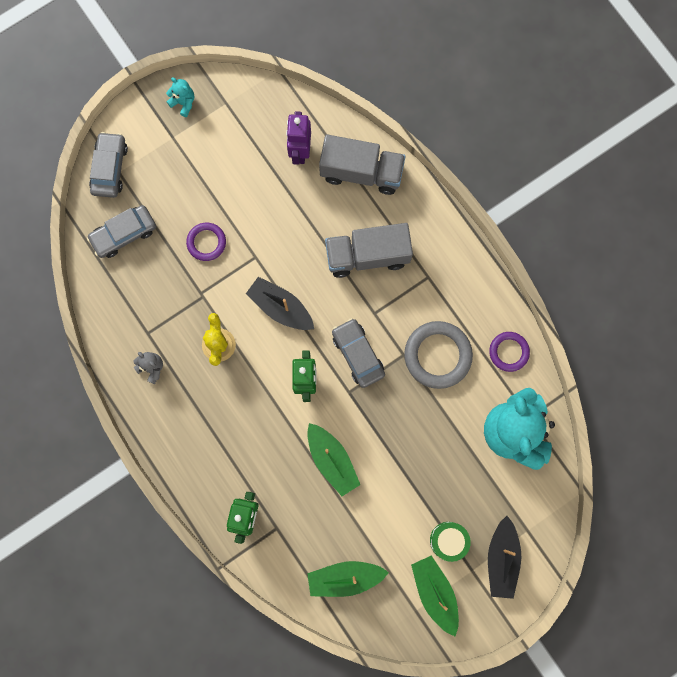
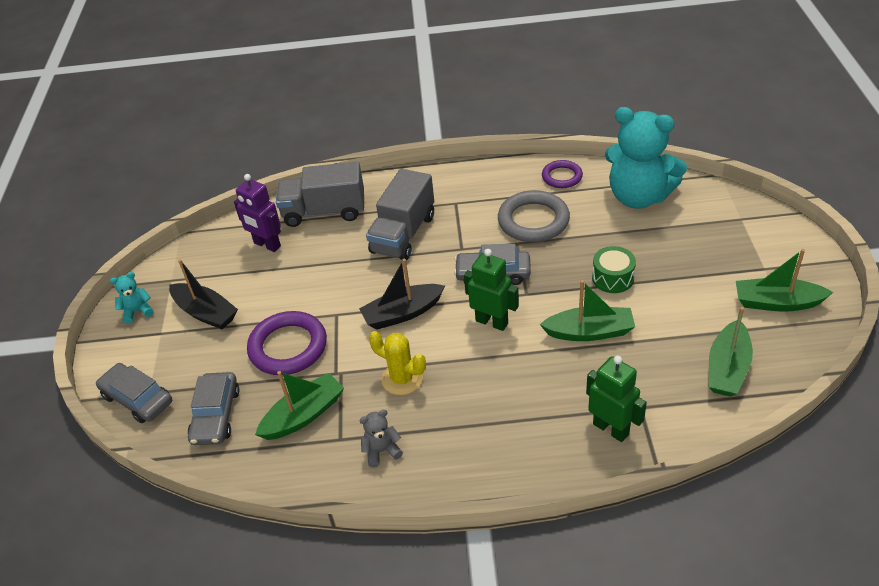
camera: 55 degrees left, 35 degrees down
purple ring [186,223,226,261] -> purple ring [247,311,327,375], size x1.68
grey truck [319,134,406,195] -> grey truck turned 135 degrees counterclockwise [276,162,364,227]
green drum [430,522,471,562] -> green drum moved to [592,246,636,293]
black boat [488,516,521,599] -> black boat moved to [169,259,238,329]
none -> green boat [255,371,344,440]

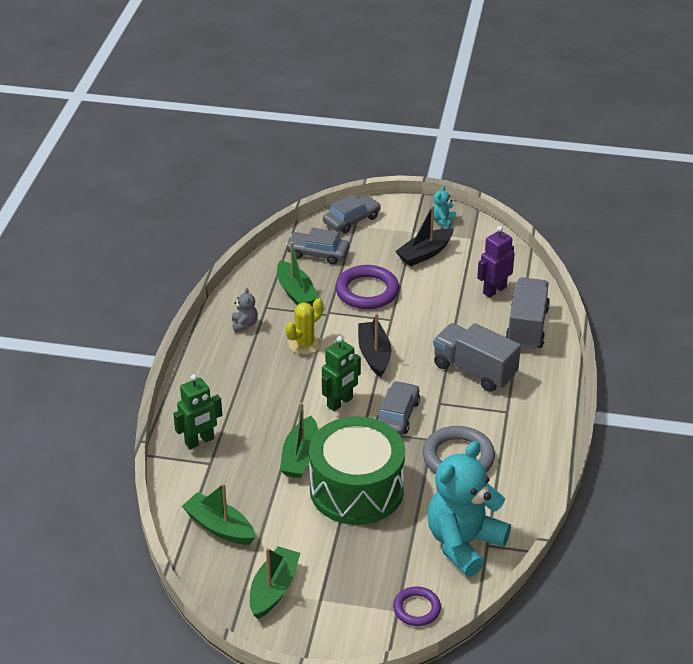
camera: 100 degrees right, 5 degrees down
turquoise teddy bear [110,272,153,324] -> turquoise teddy bear turned 150 degrees counterclockwise [433,186,456,229]
purple ring [542,160,583,188] -> purple ring moved to [393,586,441,626]
green drum [592,246,636,293] -> green drum [309,416,405,525], size x2.37

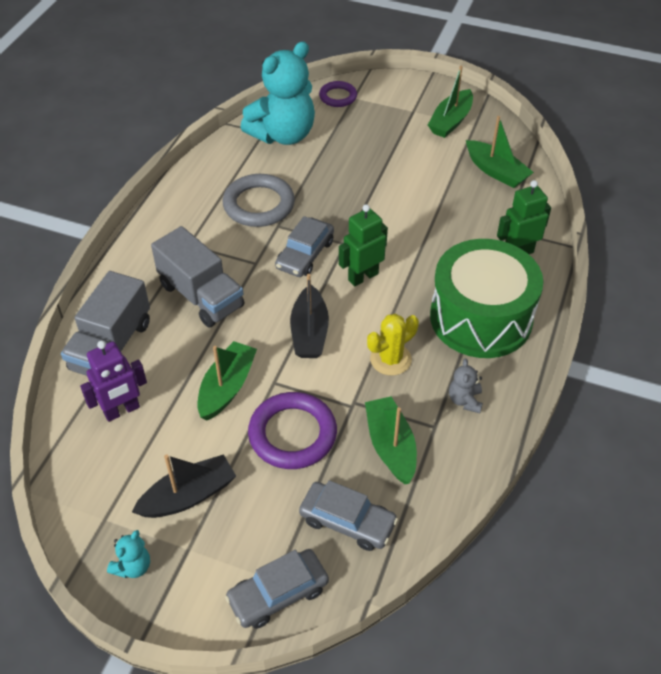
camera: 170 degrees left, 10 degrees up
green boat [280,402,318,478] -> green boat moved to [197,341,257,421]
green drum [309,416,405,525] -> green drum moved to [430,239,543,358]

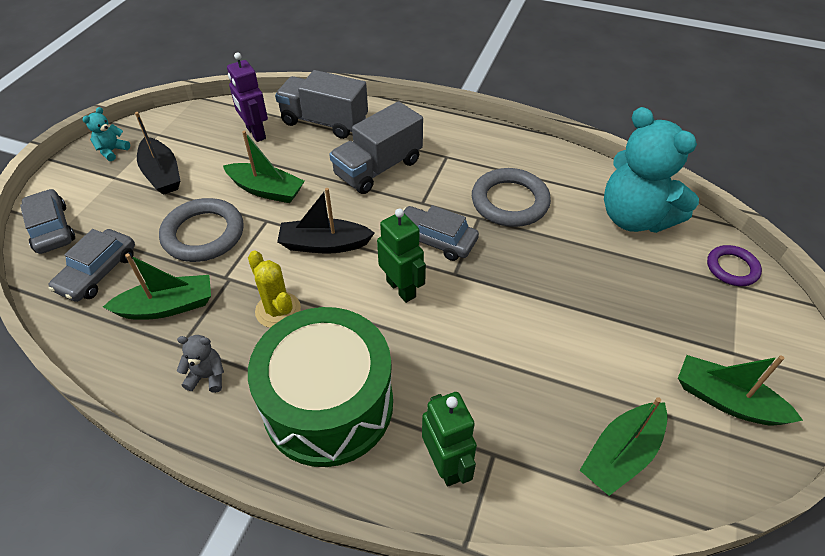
camera: 90 degrees right, 0 degrees up
turquoise teddy bear [107,530,150,578] -> turquoise teddy bear turned 90 degrees clockwise [83,107,130,161]
purple ring [248,392,337,469] -> grey ring [159,198,244,262]

